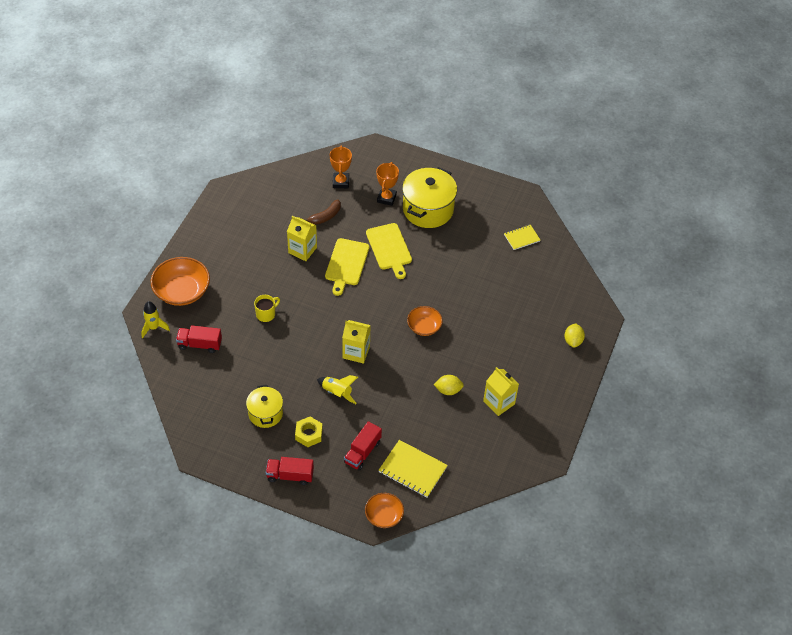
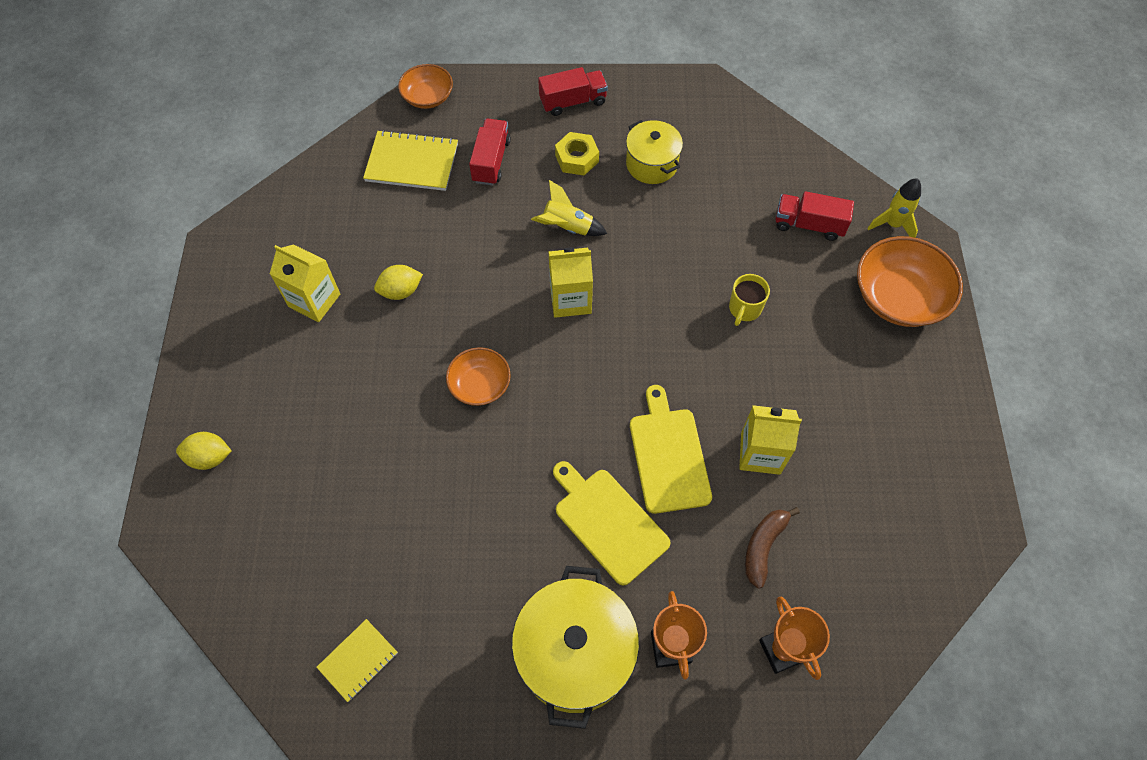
camera: 160 degrees right, 10 degrees up
red truck [176,325,222,353] -> red truck turned 150 degrees counterclockwise [775,191,854,241]
yellow lemon [564,323,585,348] -> yellow lemon turned 75 degrees counterclockwise [176,432,232,470]

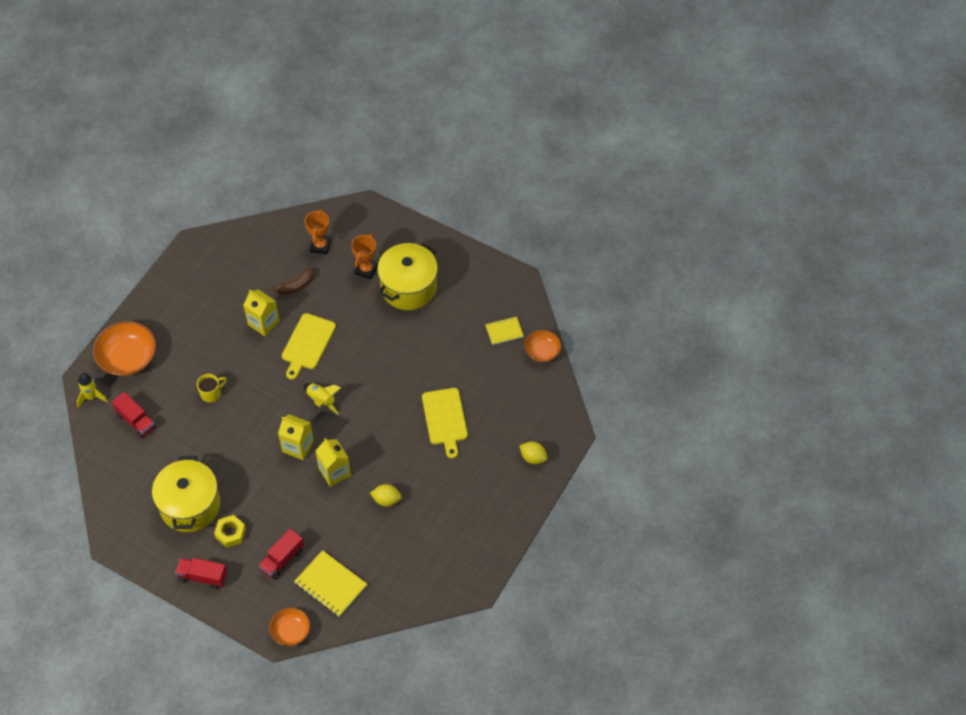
camera: 150 degrees left, 5 degrees down
yellow carton [270,244,340,322] -> yellow carton moved to [315,438,351,487]
orange bowl [446,347,511,406] -> orange bowl moved to [524,330,561,362]
yellow rocket [531,180,607,236] -> yellow rocket moved to [303,383,341,414]
yellow cutting board [553,461,670,585] -> yellow cutting board moved to [422,388,468,458]
yellow pot [626,120,683,184] -> yellow pot [152,456,220,532], size x1.67

